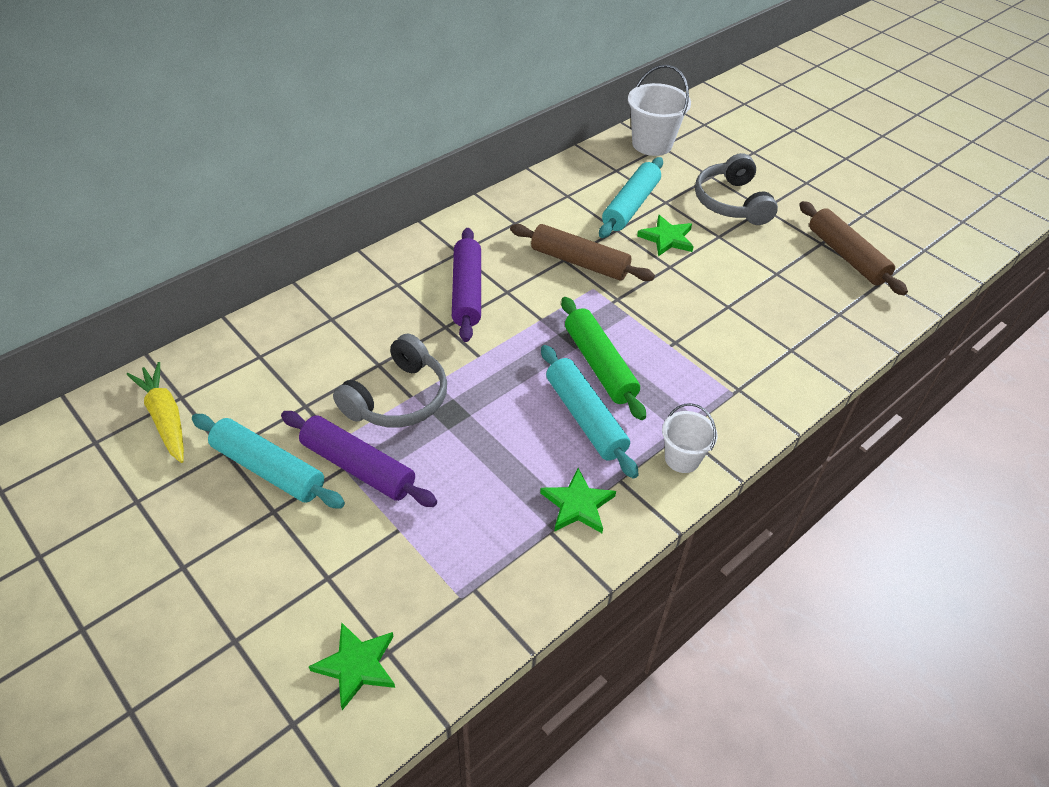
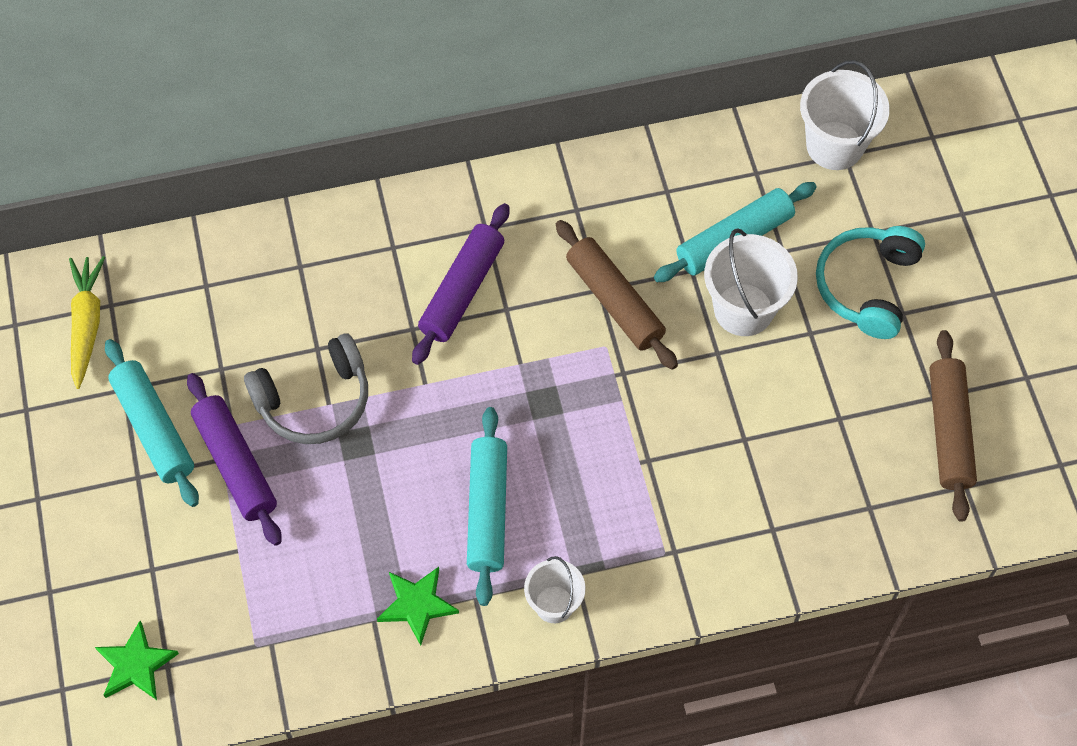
camera: 30 degrees right, 15 degrees up
green rolling pin [561,297,646,420] -> none
green star [637,215,694,256] -> white bucket [704,228,798,336]
grey headphones [695,153,778,225] -> turquoise headphones [816,226,925,339]

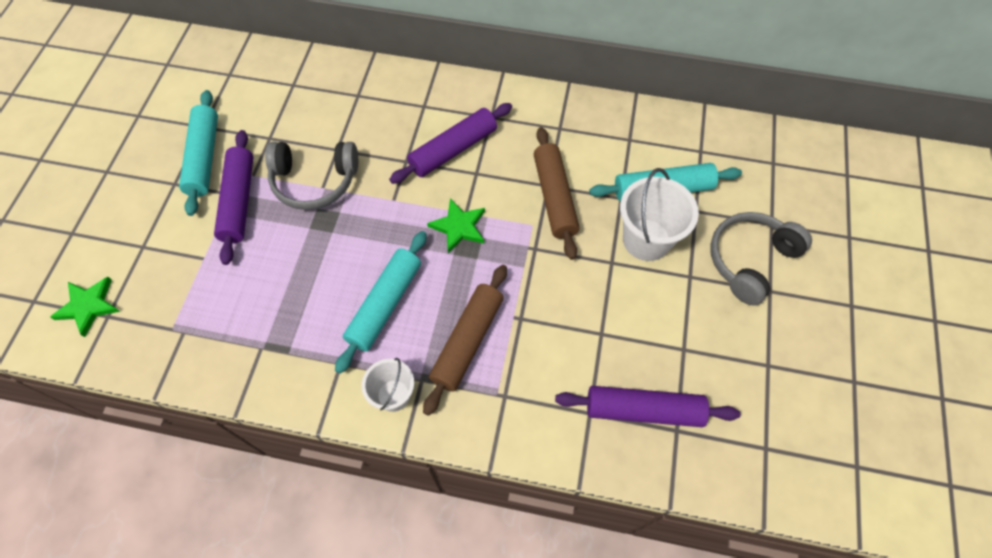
camera: 25 degrees right, 0 degrees up
yellow carrot [69,256,105,389] -> none
green star [377,567,459,645] -> green star moved to [427,198,485,253]
white bucket [800,60,890,170] -> none
turquoise headphones [816,226,925,339] -> grey headphones [710,212,812,305]
brown rolling pin [929,330,977,522] -> brown rolling pin moved to [423,265,507,416]
none -> purple rolling pin [555,386,740,427]

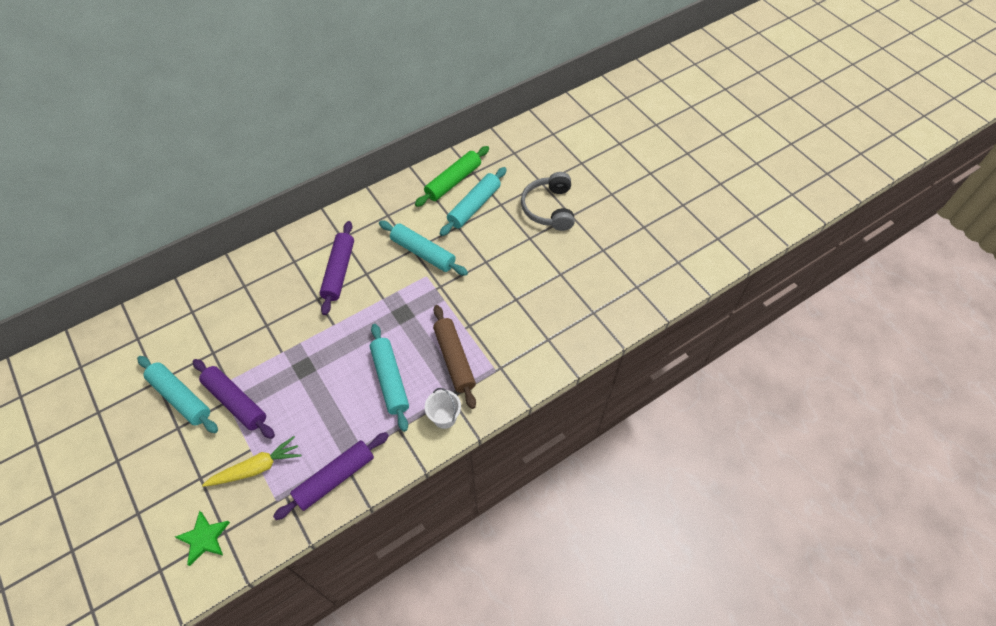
camera: 45 degrees left, 5 degrees down
grey headphones [265,142,358,210] -> none
green star [427,198,485,253] -> none
brown rolling pin [534,127,580,260] -> turquoise rolling pin [379,221,468,276]
purple rolling pin [555,386,740,427] -> purple rolling pin moved to [273,432,389,520]
white bucket [620,168,699,261] -> none
none -> yellow carrot [202,436,301,487]
none -> green rolling pin [415,146,489,207]

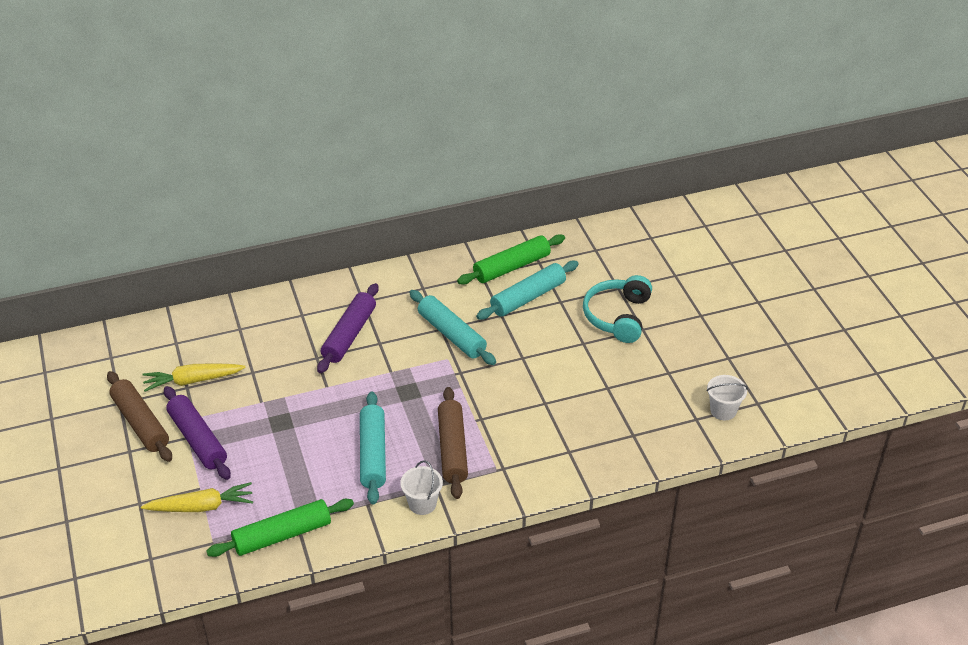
camera: 15 degrees right, 15 degrees down
turquoise rolling pin [137,356,218,433] -> brown rolling pin [107,371,172,462]
green star [175,511,230,566] -> none
purple rolling pin [273,432,389,520] -> green rolling pin [207,499,354,557]
grey headphones [521,172,575,231] -> turquoise headphones [583,275,652,343]
none -> yellow carrot [142,363,246,392]
none -> white bucket [706,375,748,420]

